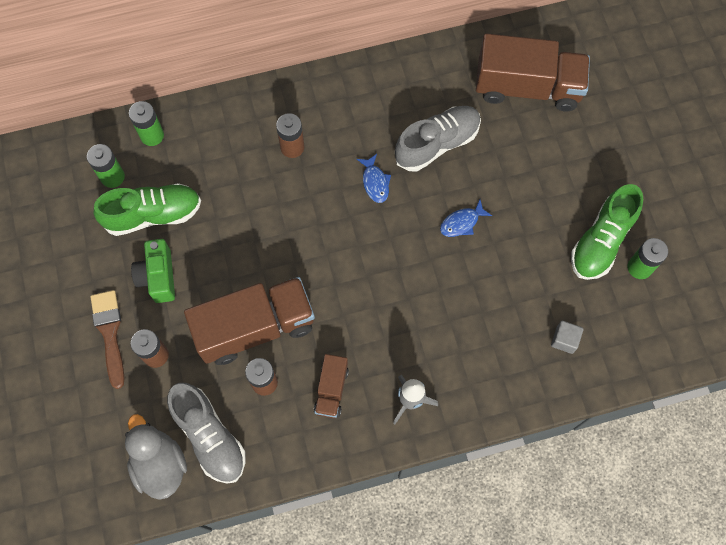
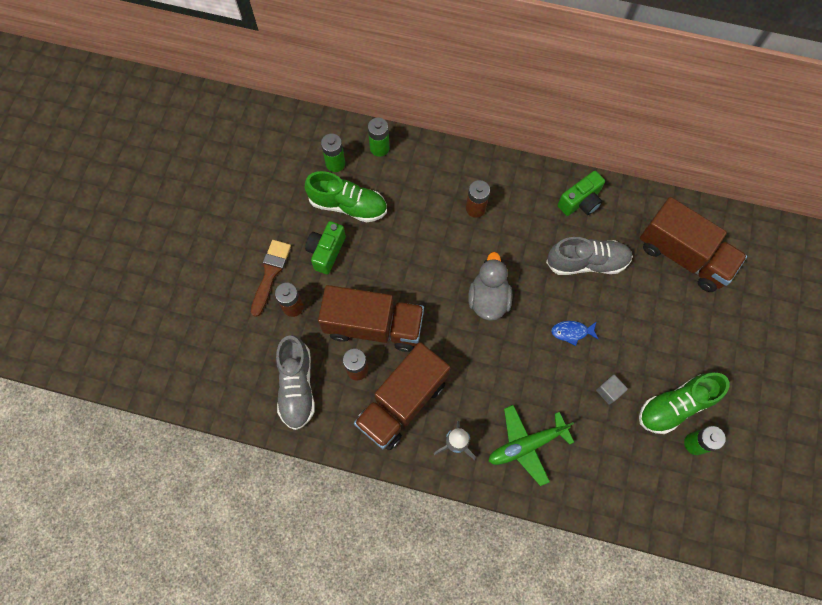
camera: 30 degrees right, 0 degrees up
grey duck [125,414,187,500] -> grey duck moved to [468,252,512,321]
brown truck [314,354,349,418] -> brown truck [354,342,450,450], size x2.03
blue fish [357,154,391,203] -> none
grey cube [551,321,584,354] -> grey cube moved to [596,375,628,405]
none -> green plane [488,405,574,486]
none -> green camera [558,171,605,216]

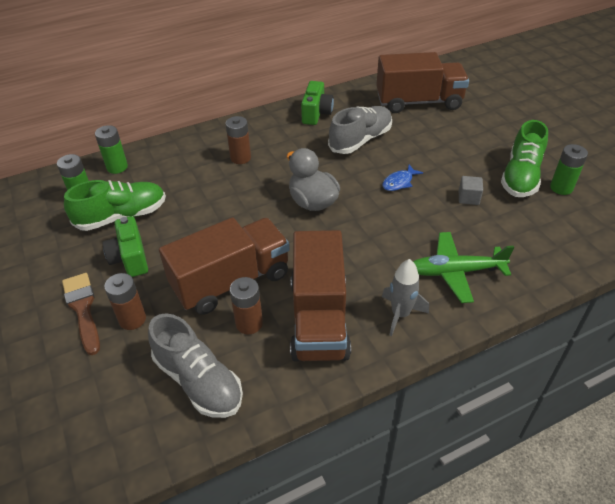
camera: 40 degrees left, 25 degrees down
green plane [488,405,574,486] -> green plane turned 60 degrees clockwise [413,232,514,303]

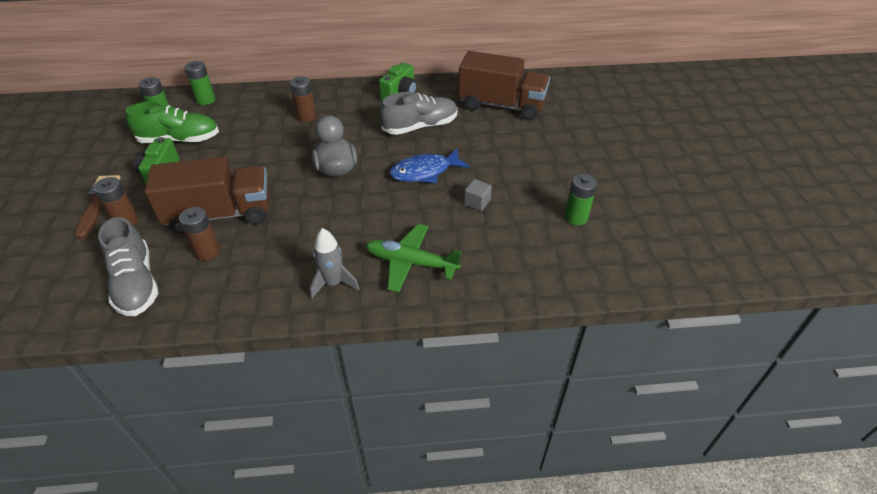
camera: 20 degrees right, 0 degrees up
brown truck [290,230,351,362] -> none
blue fish [382,165,423,191] -> blue fish [390,149,470,183], size x1.69
green shoe [501,120,548,197] -> none

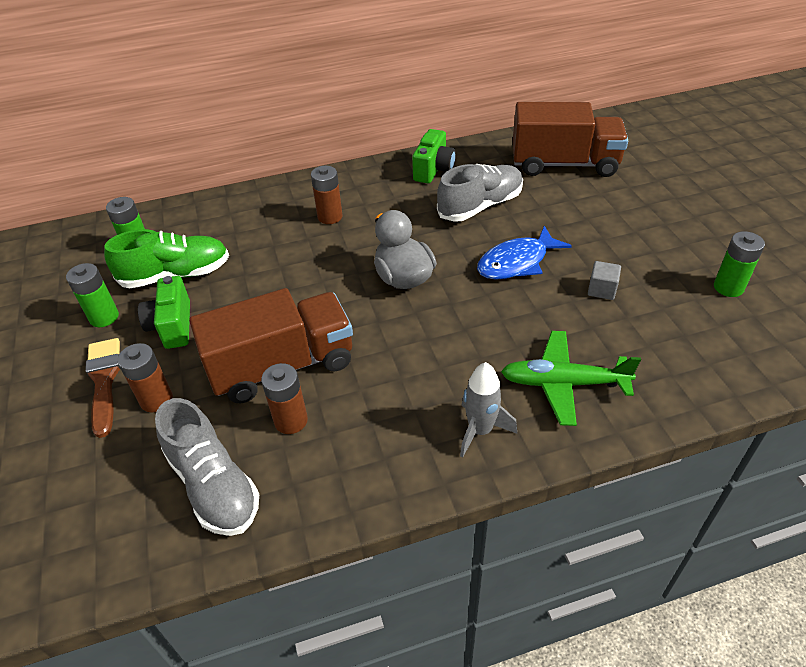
camera: 10 degrees left, 0 degrees up
green battery [185,61,215,105] -> green battery moved to [66,263,119,327]

